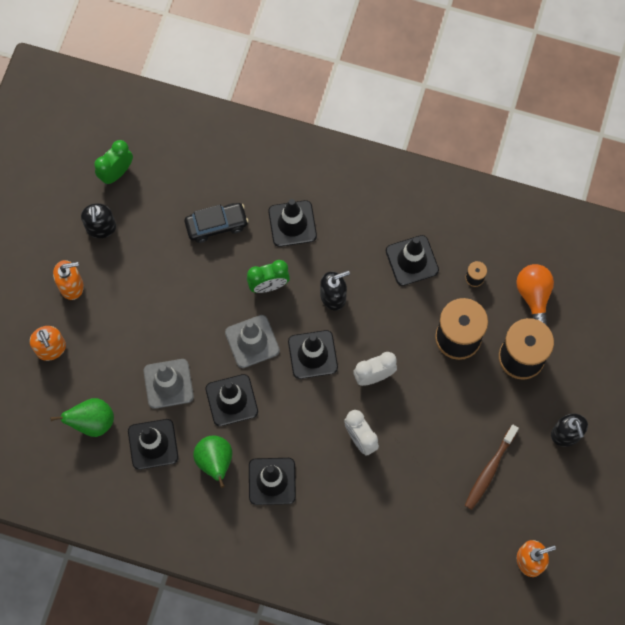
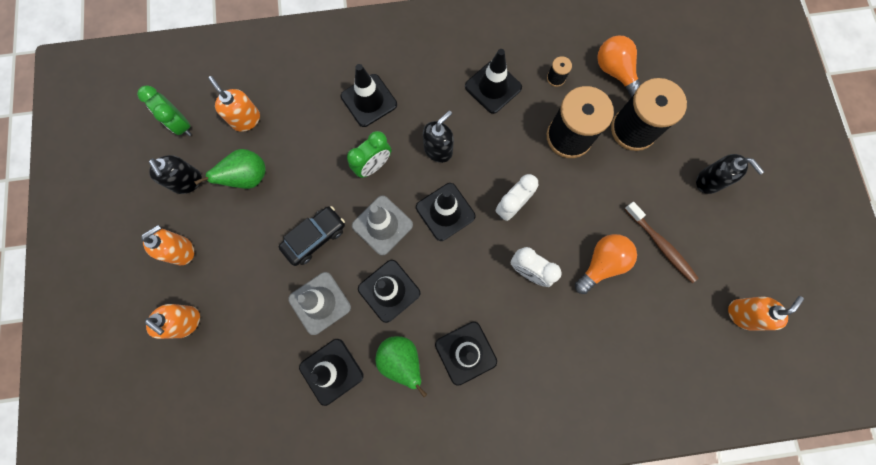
camera: 25 degrees left, 5 degrees up
green pear [50,398,114,437] -> green pear moved to [194,149,266,189]
green clock [94,140,133,185] -> green clock turned 60 degrees counterclockwise [137,85,191,136]
black car [184,203,249,243] -> black car moved to [279,206,345,266]
brown toothbrush [465,425,519,510] -> brown toothbrush turned 45 degrees counterclockwise [625,202,698,283]
none -> orange soap dispenser [208,76,260,132]
none -> orange light bulb [575,234,637,294]

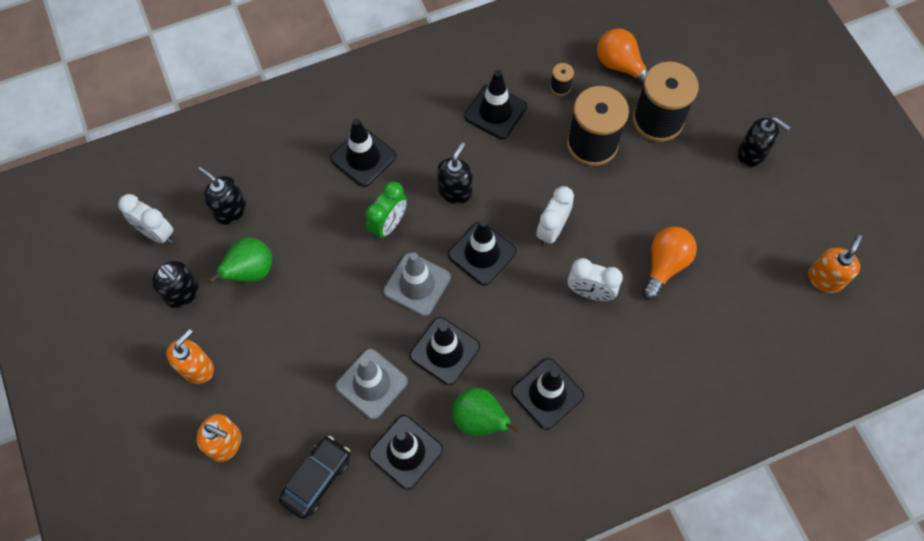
camera: 15 degrees left, 10 degrees down
green clock [137,85,191,136] -> white clock [118,194,173,243]
orange soap dispenser [208,76,260,132] -> black soap dispenser [198,167,246,224]
black car [279,206,345,266] -> black car moved to [279,436,350,519]
brown toothbrush [625,202,698,283] -> none

